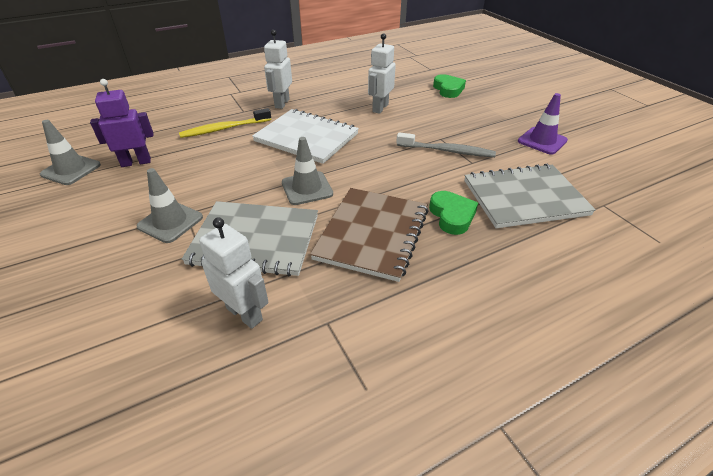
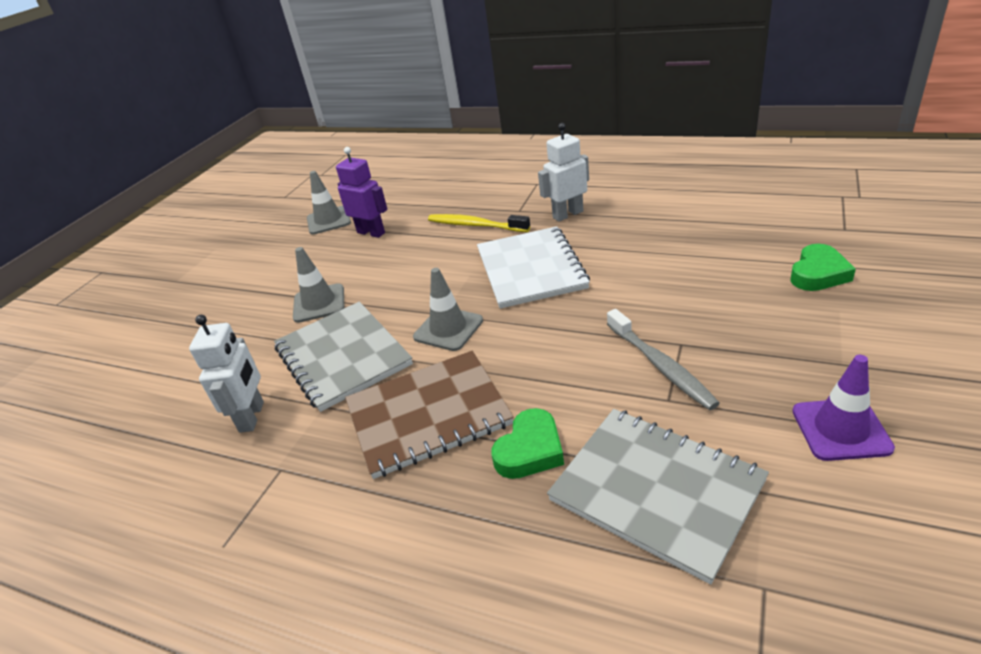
camera: 55 degrees right, 5 degrees down
white robot [368,33,396,114] -> none

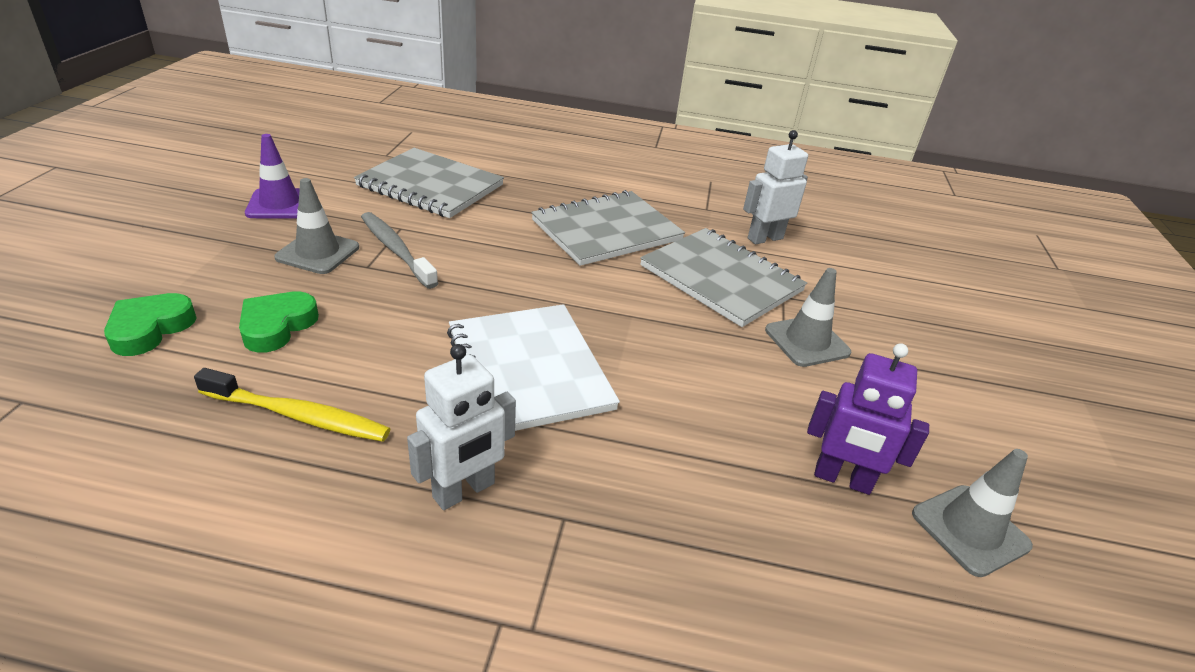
camera: 160 degrees right, 0 degrees up
white robot [189,315,264,433] -> white robot turned 75 degrees clockwise [743,130,808,244]
brown notebook [345,351,514,479] -> grey notebook [531,190,685,266]
grey traffic cone [413,268,483,351] -> grey traffic cone moved to [274,178,359,274]
yellow toothbrush [428,214,530,232] -> yellow toothbrush moved to [194,368,390,442]
green heart [491,408,564,479] -> green heart moved to [239,291,319,353]

